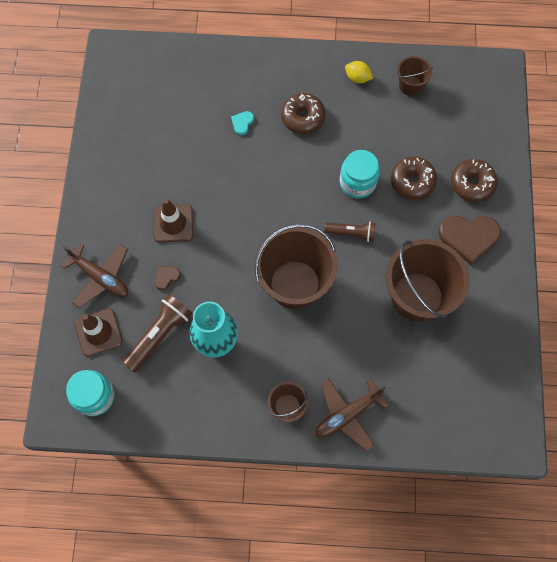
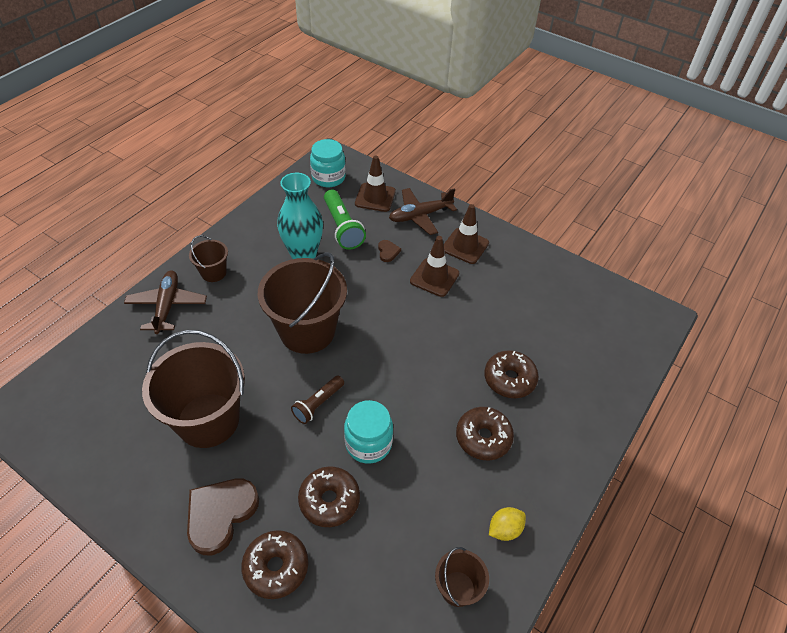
camera: 120 degrees right, 20 degrees down
brown flashlight [122,294,192,373] -> green flashlight [324,189,366,250]
turquoise heart [231,111,254,135] -> brown donut [484,350,539,398]
none -> brown traffic cone [443,204,489,264]

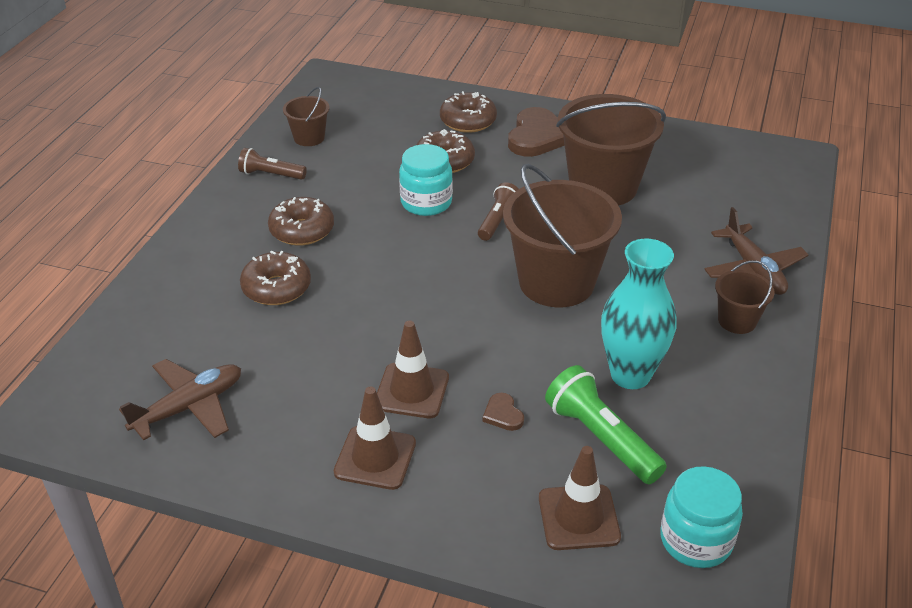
camera: 165 degrees right, 10 degrees down
brown plane [389,188,457,235] -> brown plane moved to [119,359,241,440]
yellow lemon [489,507,526,541] -> brown flashlight [238,148,307,180]

